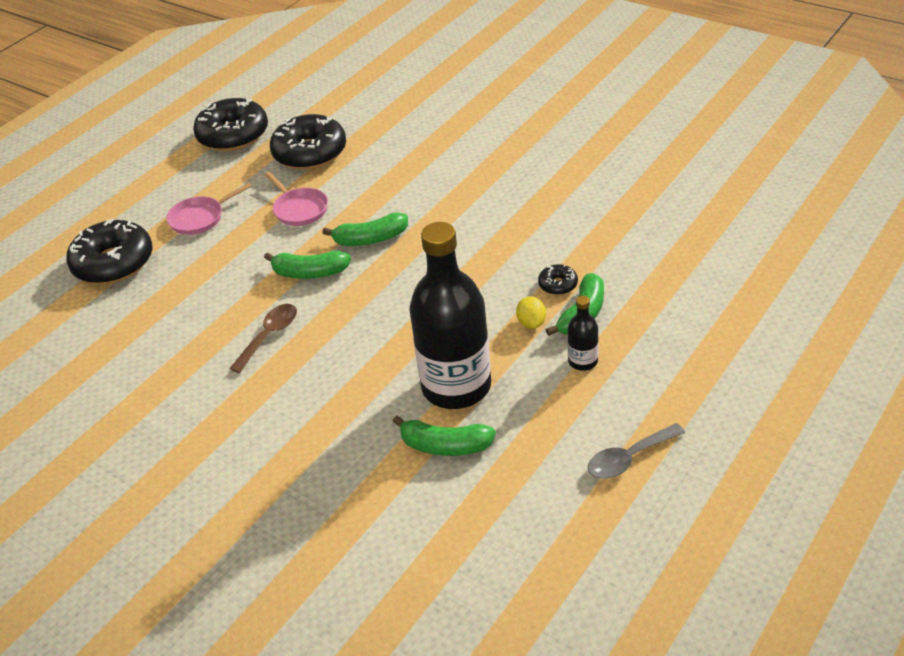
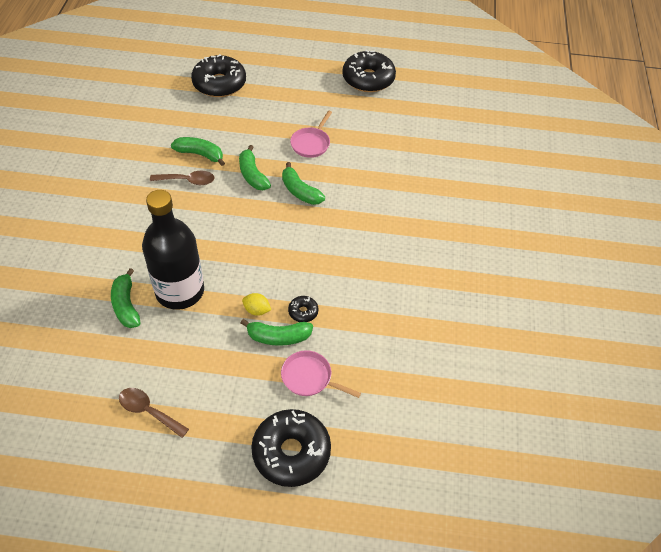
camera: 55 degrees right, 10 degrees up
pink pan [166,183,252,235] -> pink pan moved to [281,350,361,398]
black donut [270,114,346,170] -> black donut moved to [251,409,331,487]
yellow lemon [516,296,546,329] -> yellow lemon turned 60 degrees clockwise [242,293,271,316]
black bottle [568,296,599,371] -> none
grey spoon [588,423,685,479] -> brown spoon [119,388,189,438]
none -> green banana [171,137,225,166]

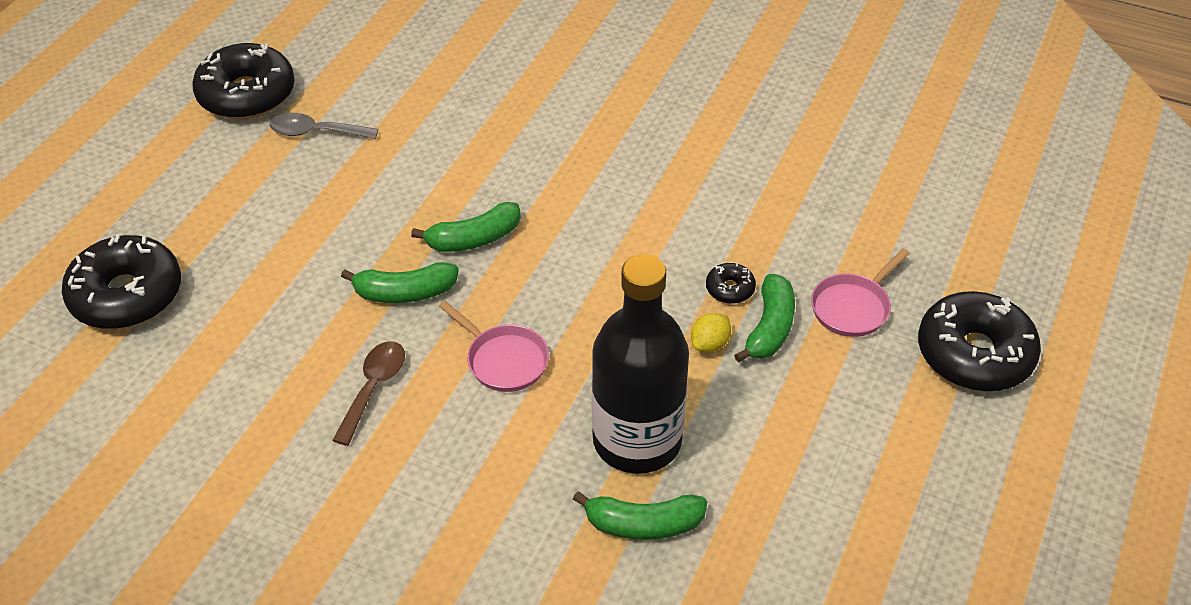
camera: 70 degrees left, 5 degrees down
brown spoon [119,388,189,438] -> none
green banana [171,137,225,166] -> none
pink pan [290,111,332,158] -> pink pan moved to [439,301,549,392]
none -> grey spoon [270,113,378,139]

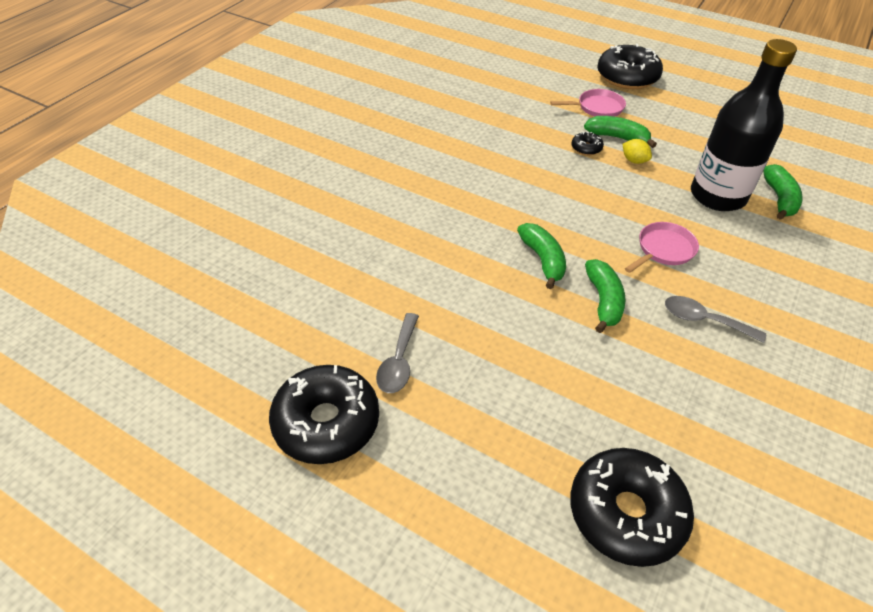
camera: 85 degrees left, 0 degrees up
brown spoon [332,341,405,446] -> grey spoon [665,296,766,343]
pink pan [811,248,910,337] -> pink pan turned 60 degrees counterclockwise [550,89,626,117]

